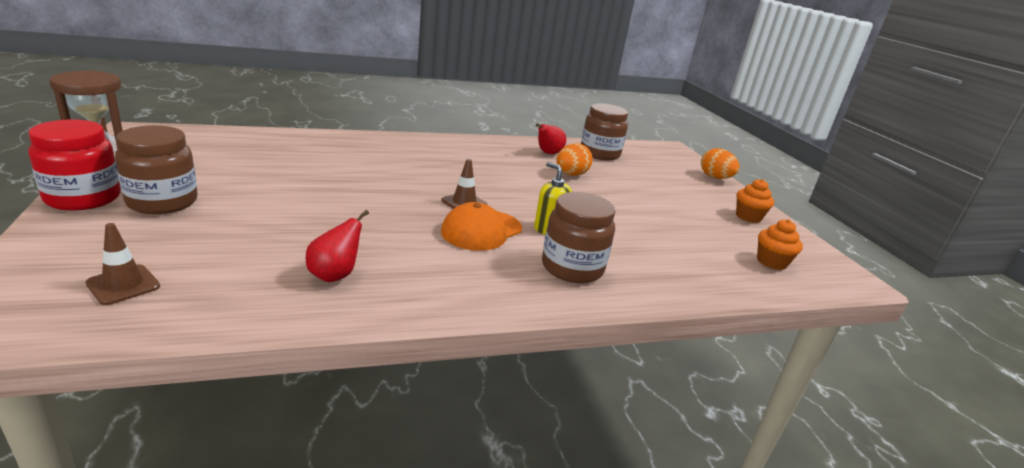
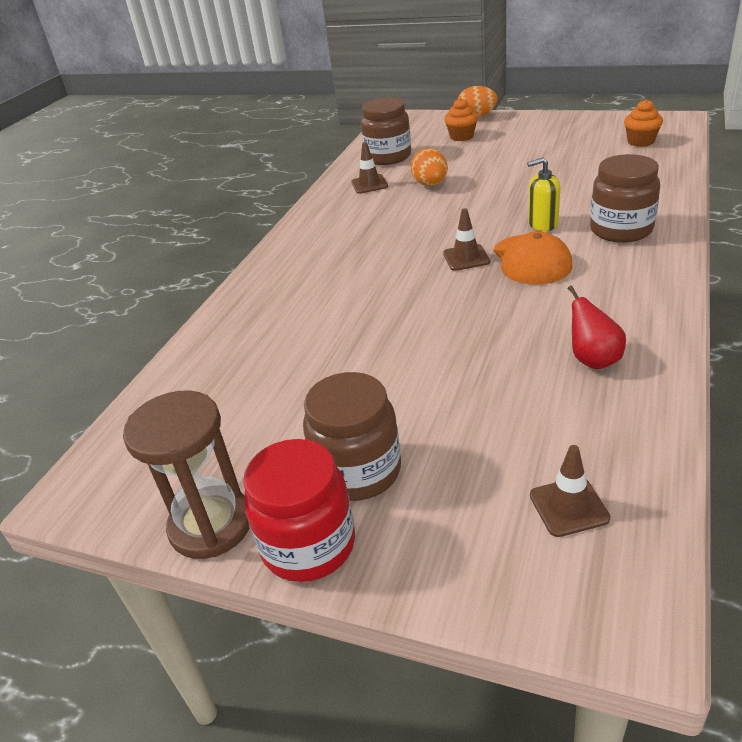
camera: 45 degrees left, 10 degrees up
red pear [536,124,566,154] -> brown traffic cone [351,142,388,194]
orange cupcake [736,179,774,223] -> orange cupcake moved to [444,98,478,141]

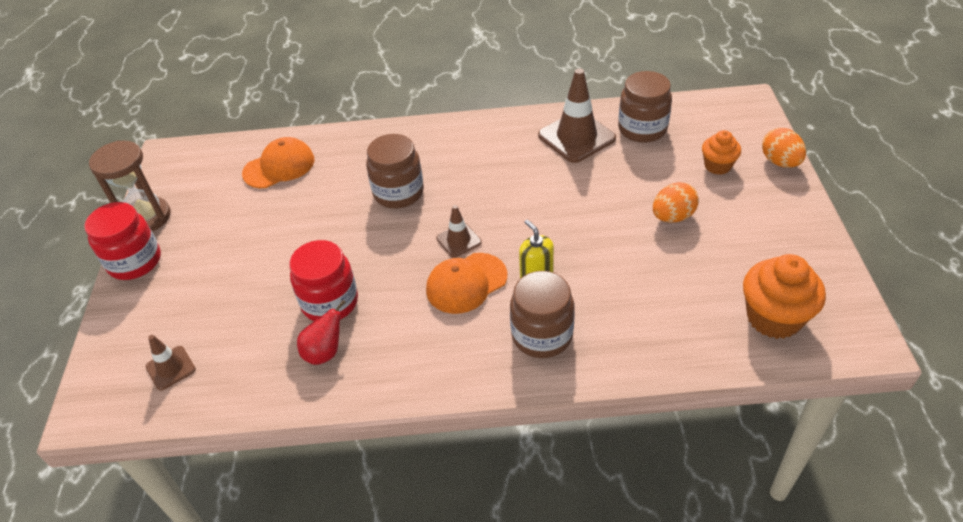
camera: 65 degrees right, 10 degrees up
brown jar [303,372,401,501] -> brown jar moved to [366,134,424,208]
brown traffic cone [351,142,388,194] -> brown traffic cone [538,68,616,163], size x1.87
orange egg [411,148,448,186] -> orange egg moved to [653,182,699,223]
orange cupcake [624,99,663,147] -> orange cupcake [743,254,826,339], size x1.68
none -> orange cap [242,137,314,188]
none -> red jar [289,240,358,321]

